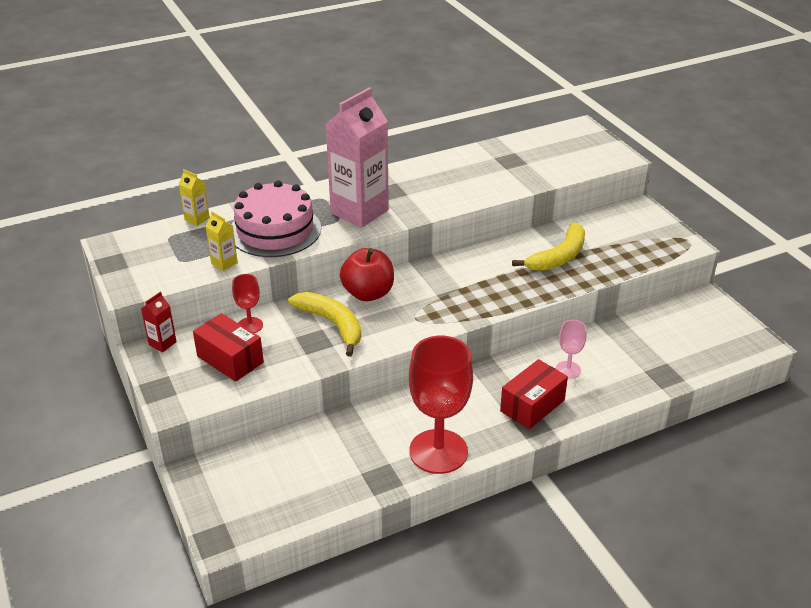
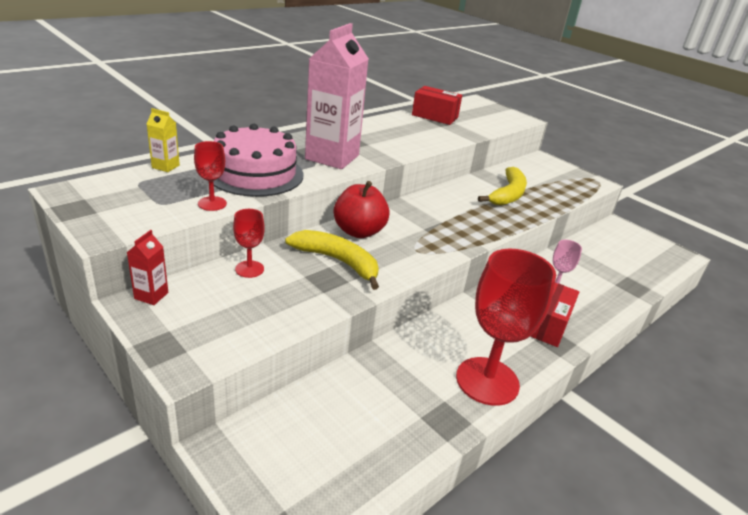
camera: 20 degrees left, 5 degrees down
red box [193,313,264,382] -> red box moved to [412,86,462,125]
yellow carton [206,211,238,271] -> red goblet [194,141,227,211]

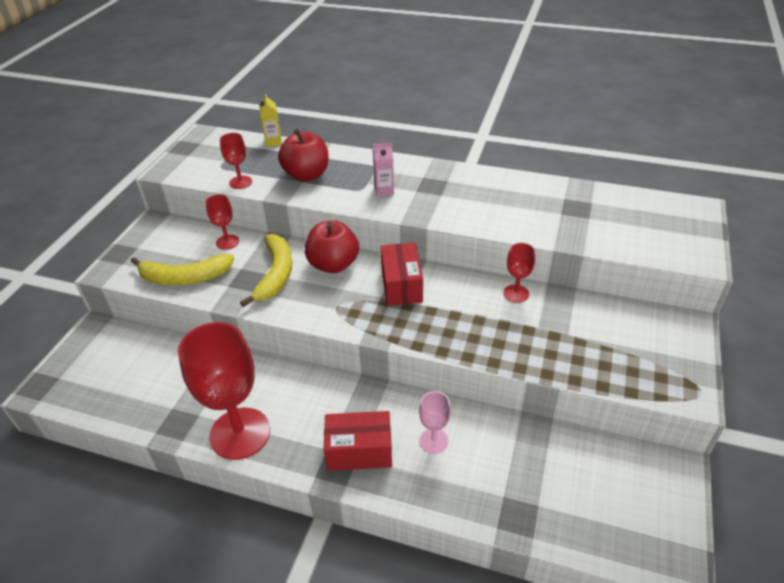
camera: 65 degrees right, 10 degrees up
red carton [127,230,168,305] -> none
pink cake [213,124,304,197] -> red apple [278,129,329,182]
pink carton [305,23,369,169] -> pink carton [373,143,394,197], size x0.42
red box [412,86,462,125] -> red box moved to [381,243,423,306]
yellow banana [478,167,527,206] -> yellow banana moved to [131,254,234,285]
none -> red goblet [503,243,535,303]

